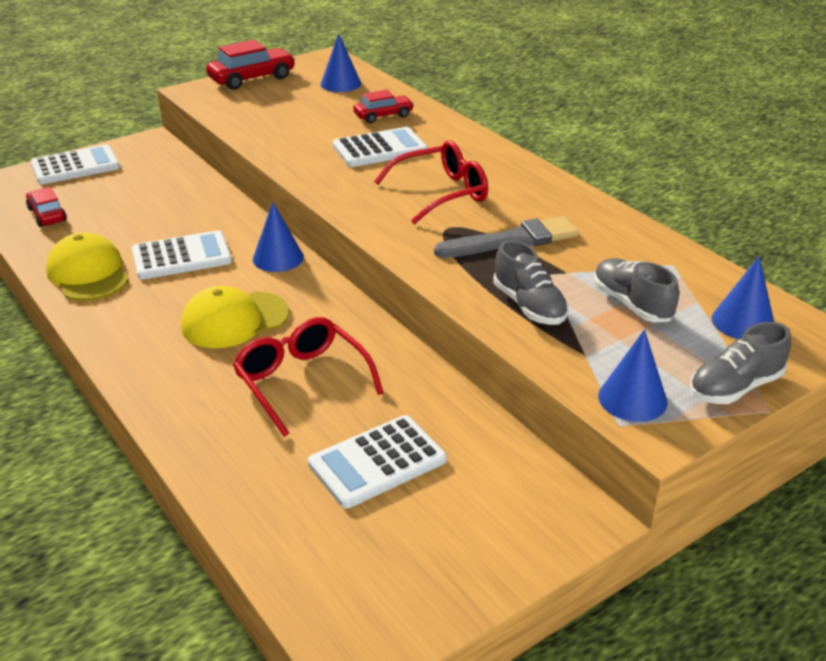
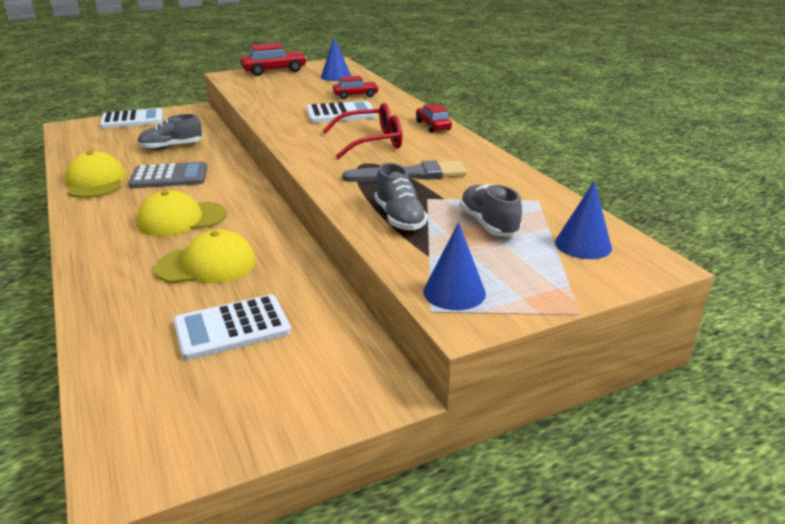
camera: 10 degrees right, 5 degrees down
red car [26,187,67,227] -> red car moved to [416,104,452,132]
white calculator [132,230,232,279] -> grey calculator [129,162,207,188]
red glasses [233,317,384,437] -> yellow cap [154,229,256,283]
blue cone [253,202,304,272] -> none
grey shoe [690,322,791,404] -> grey shoe moved to [137,114,202,150]

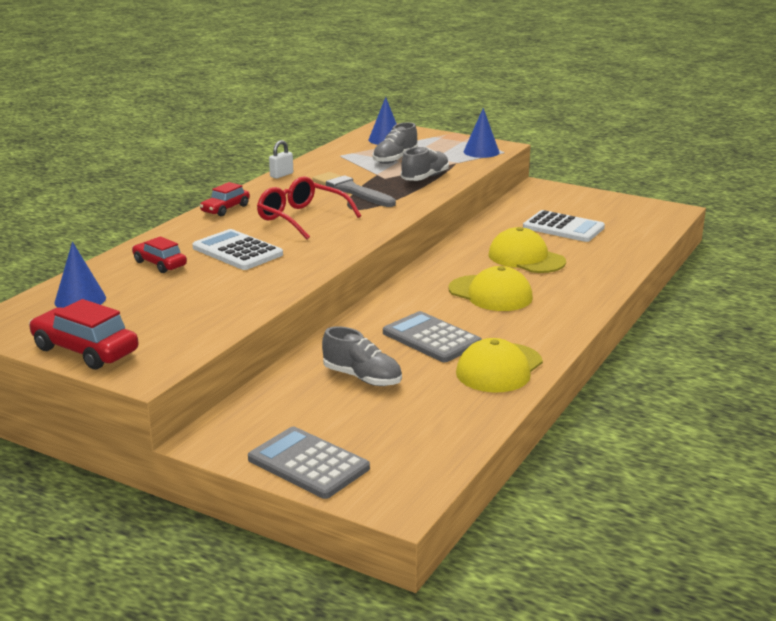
camera: 125 degrees left, 5 degrees down
white calculator [100,108,163,129] -> grey calculator [248,427,370,499]
none -> white padlock [269,140,293,179]

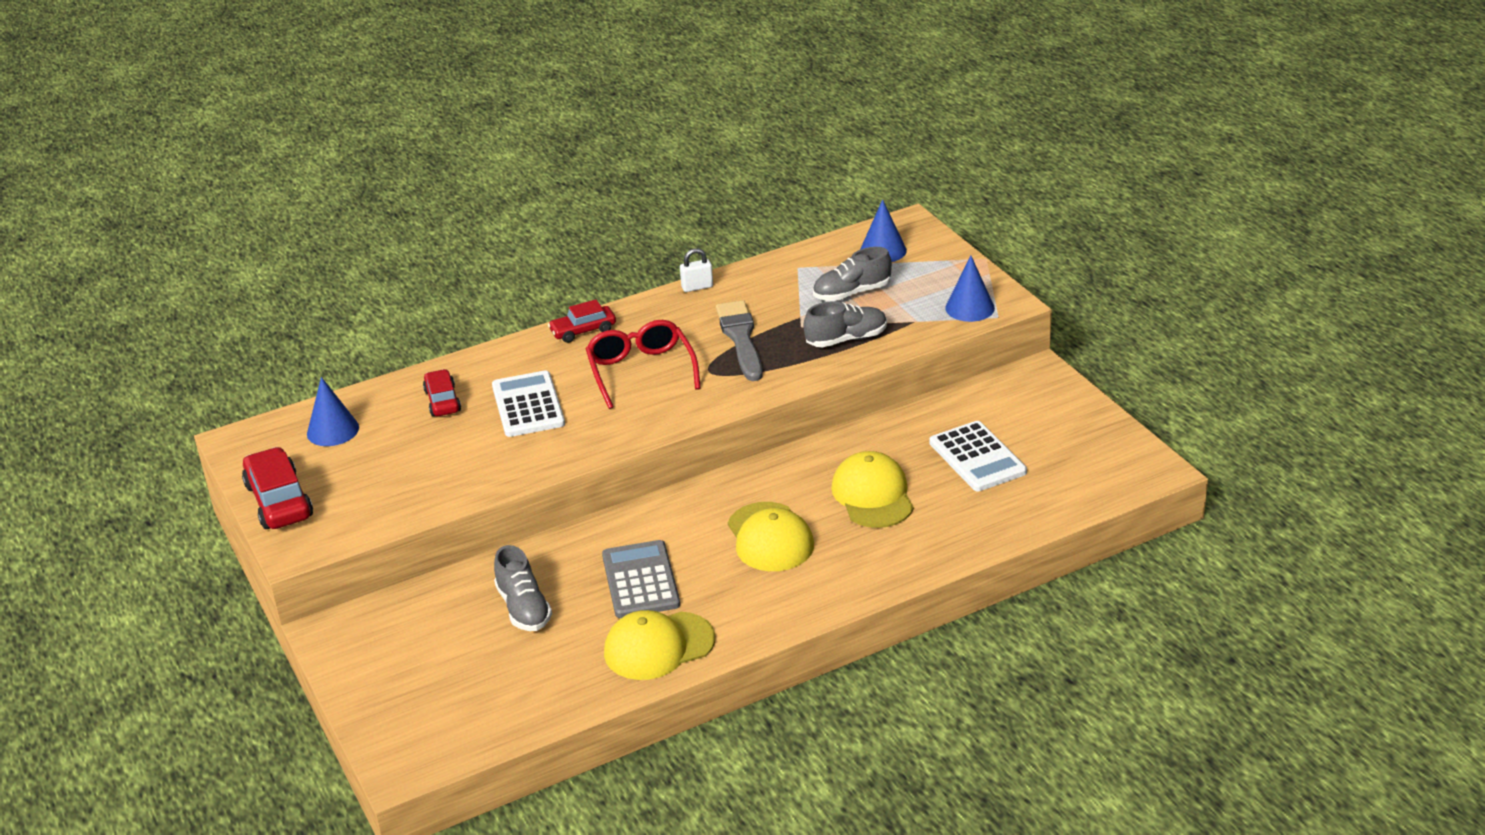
camera: 35 degrees right, 10 degrees up
grey calculator [248,427,370,499] -> none

